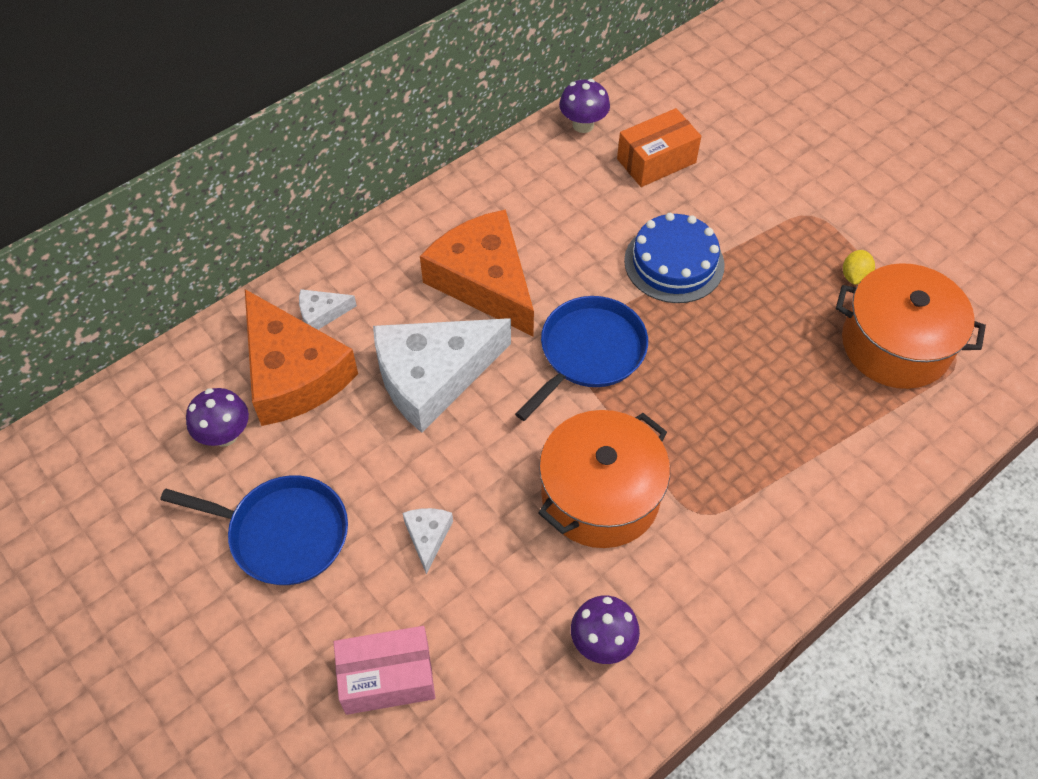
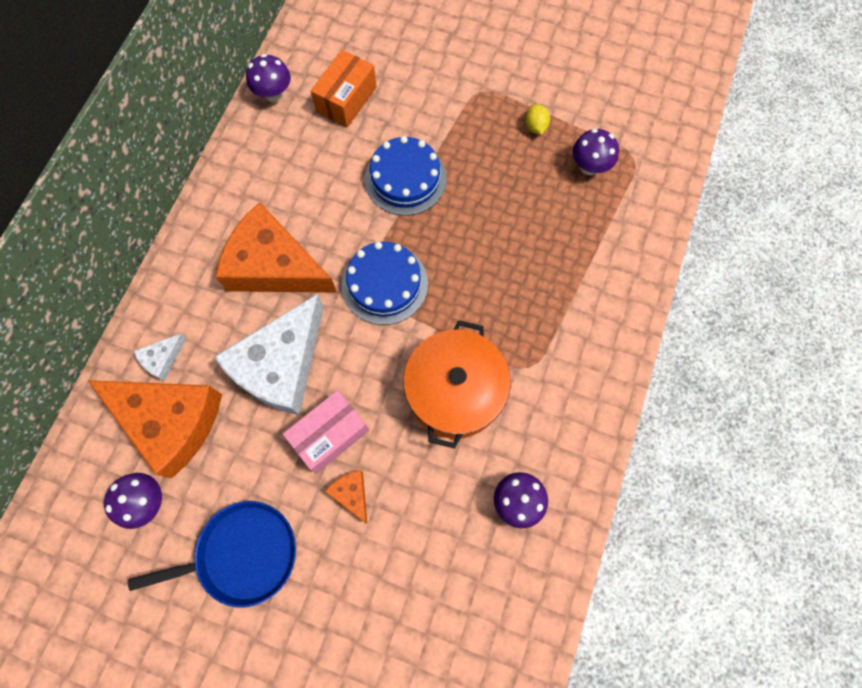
camera: 30 degrees left, 15 degrees up
pink box [334,626,435,715] -> pink box moved to [283,390,369,473]
white cheese [403,508,453,575] -> orange cheese [325,470,367,524]
blue pan [515,296,648,421] -> blue cake [342,241,428,325]
orange pot [836,263,986,389] -> purple mushroom [572,129,619,175]

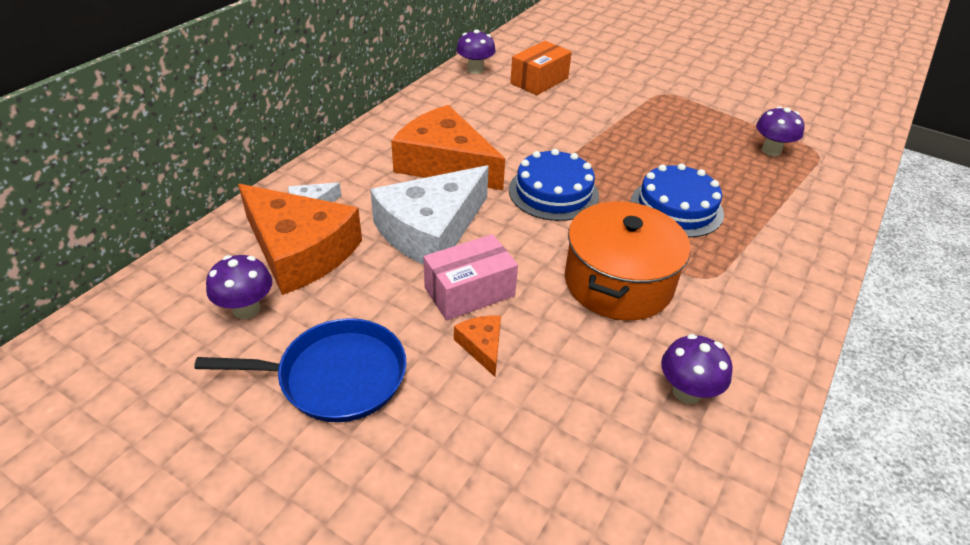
camera: 10 degrees right, 30 degrees down
blue cake [365,136,446,216] -> blue cake moved to [631,163,724,237]
yellow lemon [525,104,550,135] -> none

